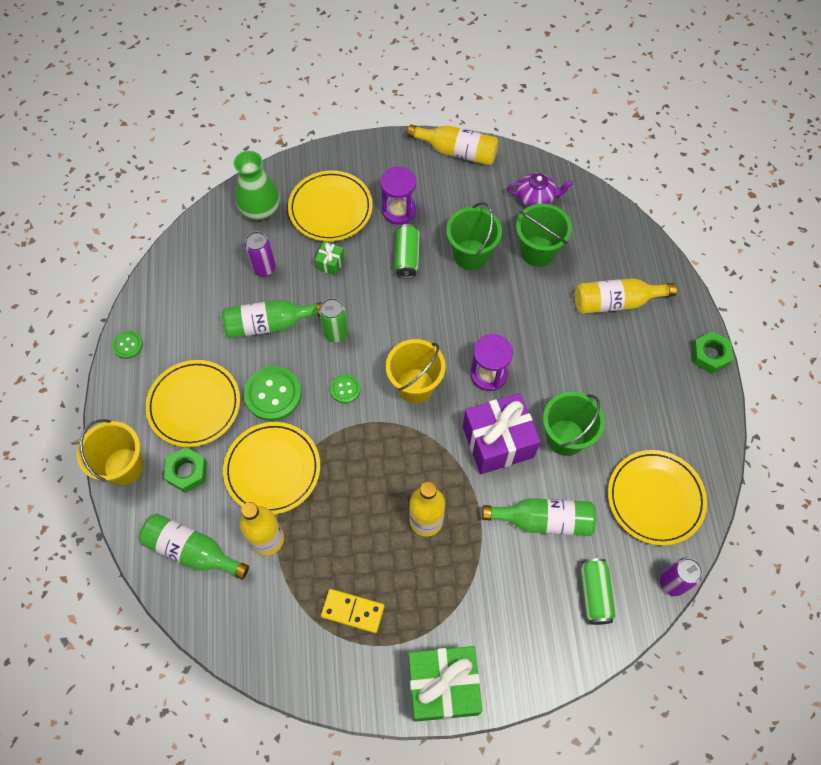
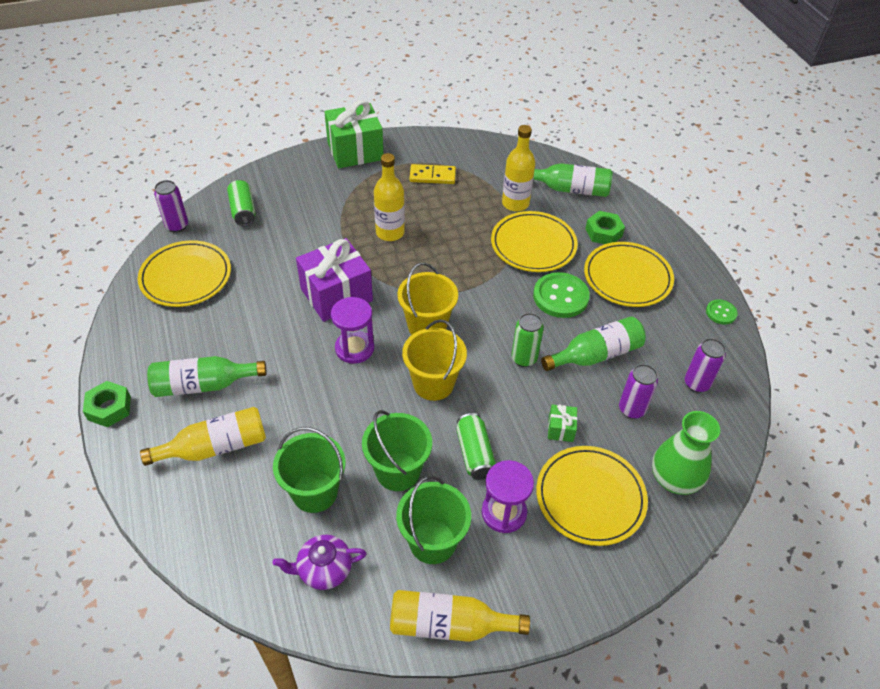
camera: 165 degrees right, 15 degrees down
yellow bucket [77,419,144,486] -> yellow bucket moved to [402,319,467,401]
green button [330,374,361,404] -> none
green bottle [482,498,596,536] -> green bottle moved to [147,356,267,397]
green bucket [543,392,605,456] -> green bucket moved to [396,476,471,564]
none -> purple can [685,338,726,393]

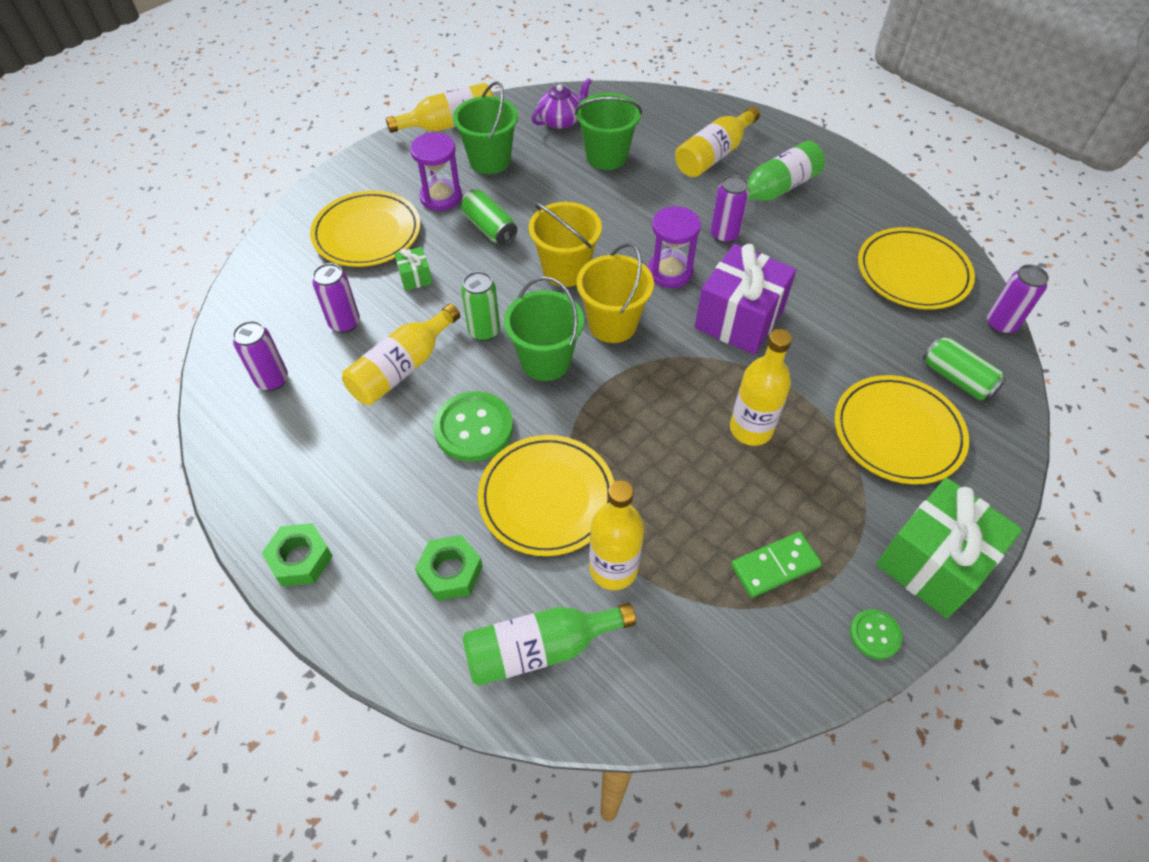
camera: 155 degrees right, 5 degrees up
green nut [83,381,131,427] -> green nut moved to [262,523,333,587]
green bucket [362,410,432,491] -> green bucket moved to [504,277,584,381]
yellow domino [410,164,456,184] -> green domino [731,532,822,598]
green bottle [541,316,646,371] -> yellow bottle [342,304,460,405]
yellow plate [584,242,674,307] -> yellow plate moved to [835,375,969,485]
green vase [652,411,720,495] -> none
green button [706,299,738,324] -> green button moved to [850,609,902,659]
none -> purple can [711,175,749,243]

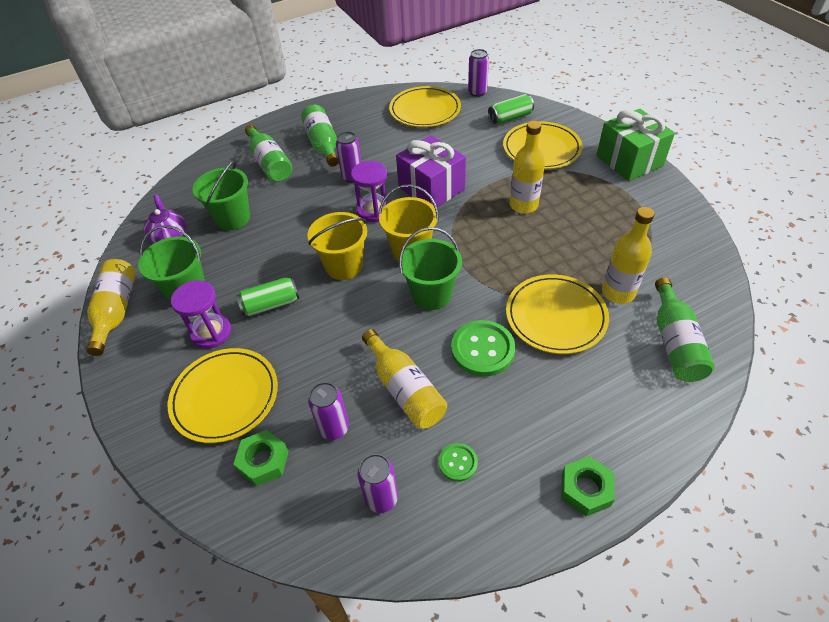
camera: 70 degrees left, 5 degrees down
green gift [394,247,432,291] -> none
green nut [415,535,483,601] -> green nut moved to [233,430,289,486]
green can [461,271,500,341] -> none
yellow bottle [675,107,760,177] -> green bottle [245,125,292,182]
green domino [731,532,822,598] -> none
green button [850,609,902,659] -> green button moved to [439,443,478,482]

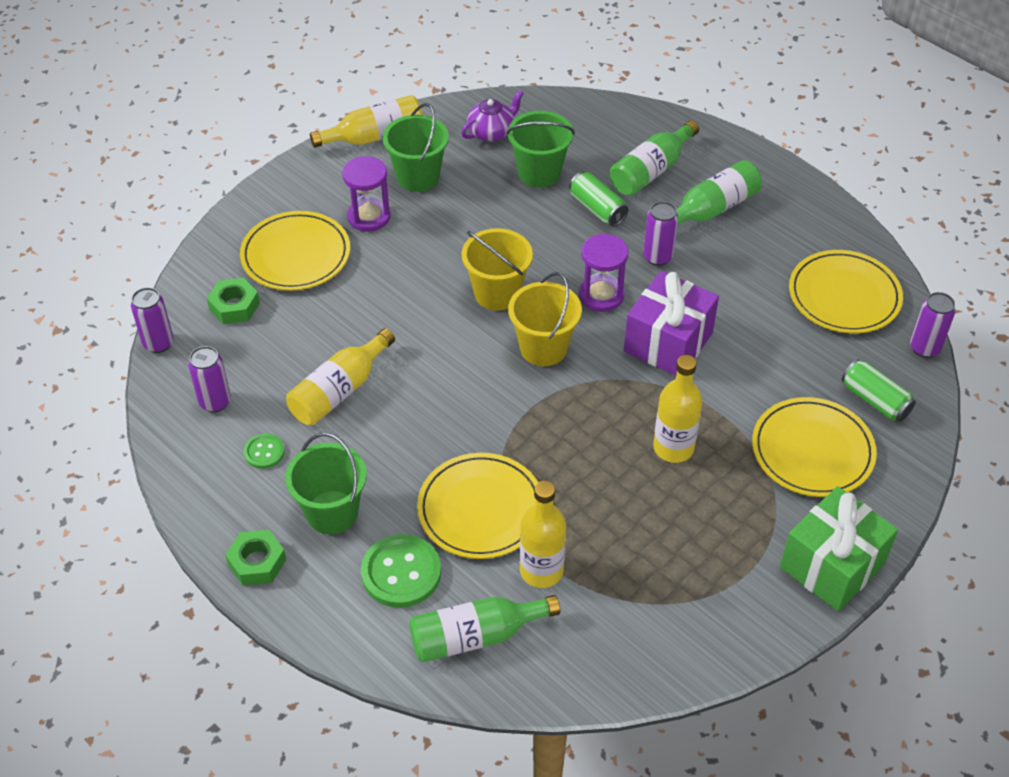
camera: 70 degrees right, 0 degrees up
green can [236,277,299,316] -> green can moved to [569,172,628,226]
purple can [308,382,349,440] -> purple can moved to [131,287,174,353]
green bucket [399,227,462,310] -> green bucket moved to [285,433,367,534]
green button [451,320,515,377] -> green button moved to [361,534,441,608]

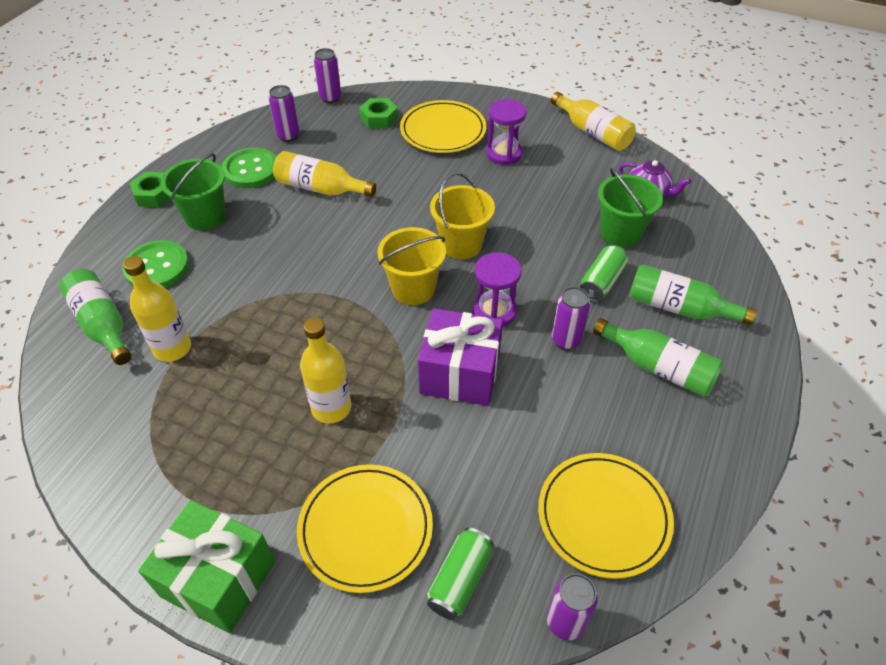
camera: 70 degrees right, 0 degrees up
green button [244,434,285,469] -> green button [222,148,276,188], size x1.86
green bucket [383,103,449,192] -> none
yellow plate [417,453,538,559] -> none

